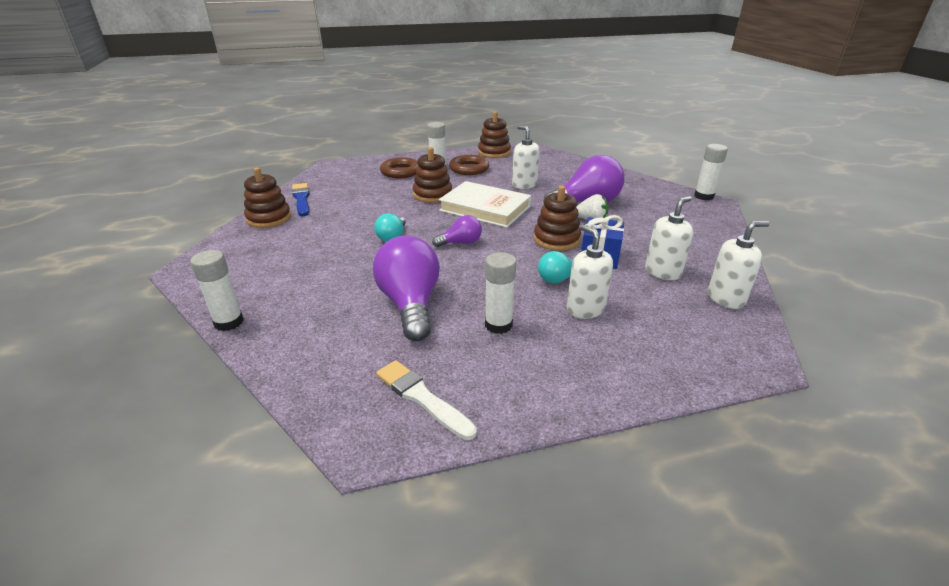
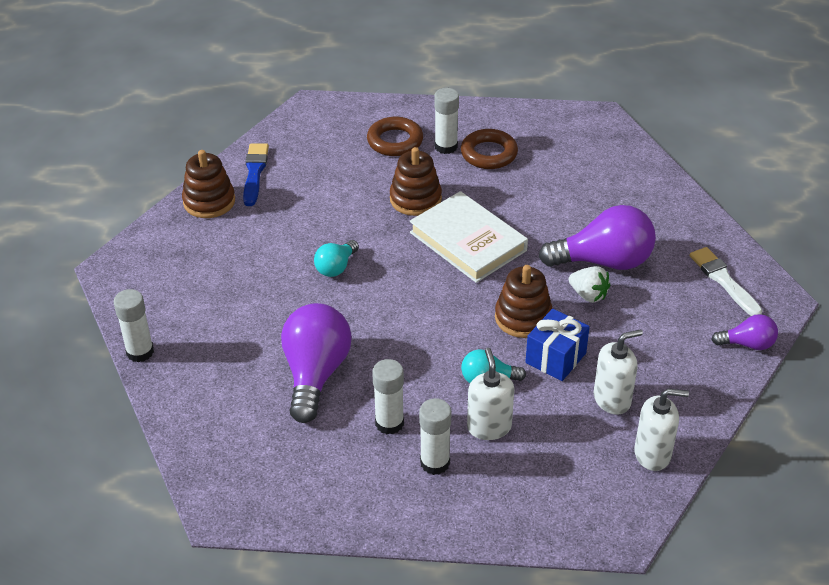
camera: 20 degrees right, 10 degrees up
white brush [376,360,477,440] -> white brush moved to [690,247,763,316]
purple light bulb [432,215,482,247] -> purple light bulb moved to [711,314,778,350]
brown stacking toy [478,111,511,158] -> none
white soap dispenser [512,125,540,189] -> none
white glue stick [694,144,728,200] -> white glue stick moved to [419,398,451,475]

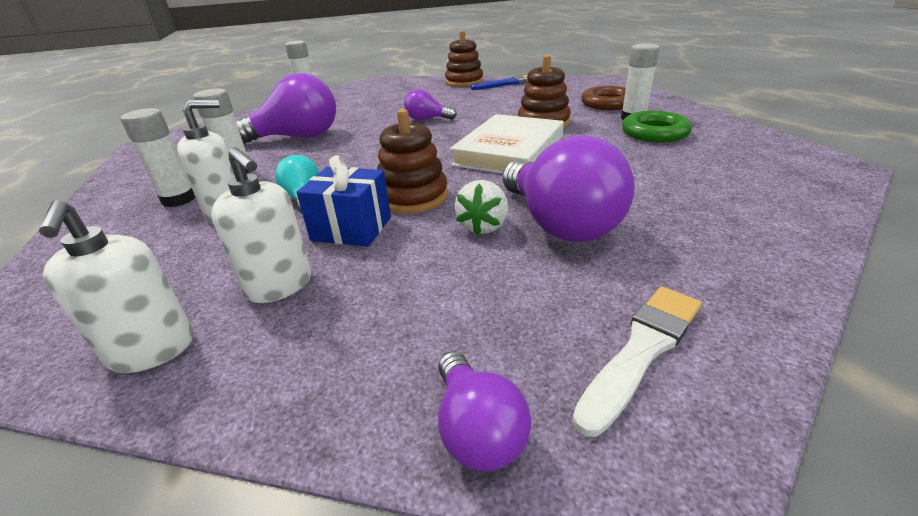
camera: 70 degrees right, 10 degrees down
turquoise light bulb [314,240,359,277] -> purple light bulb [404,89,457,120]
brown ring [461,129,518,169] -> green ring [622,111,692,142]

